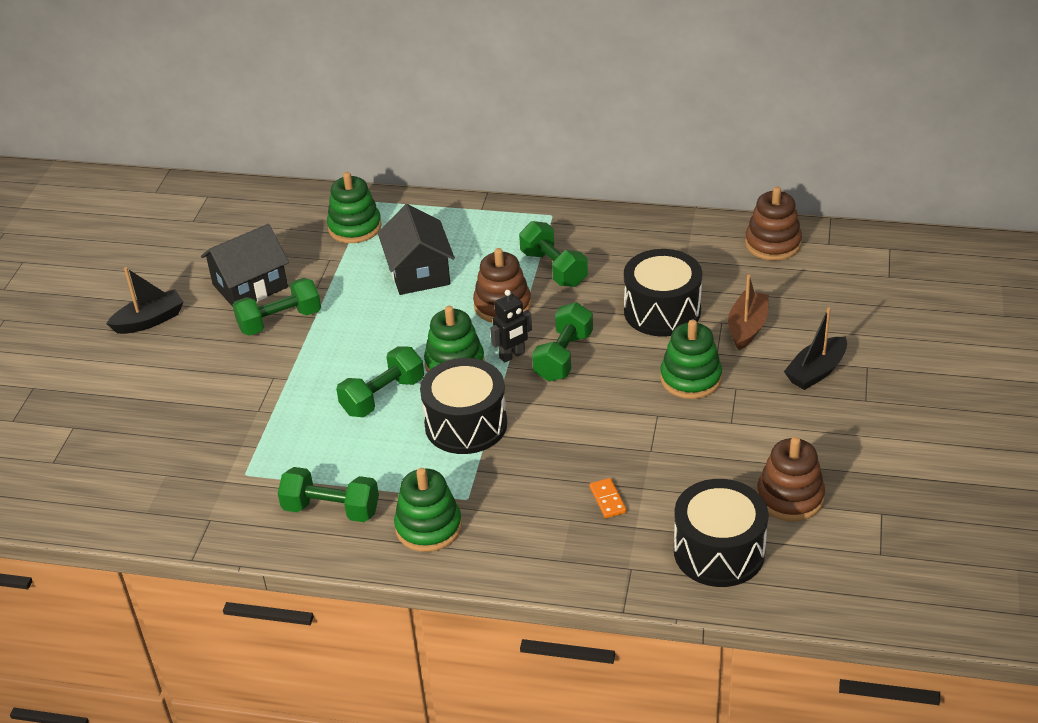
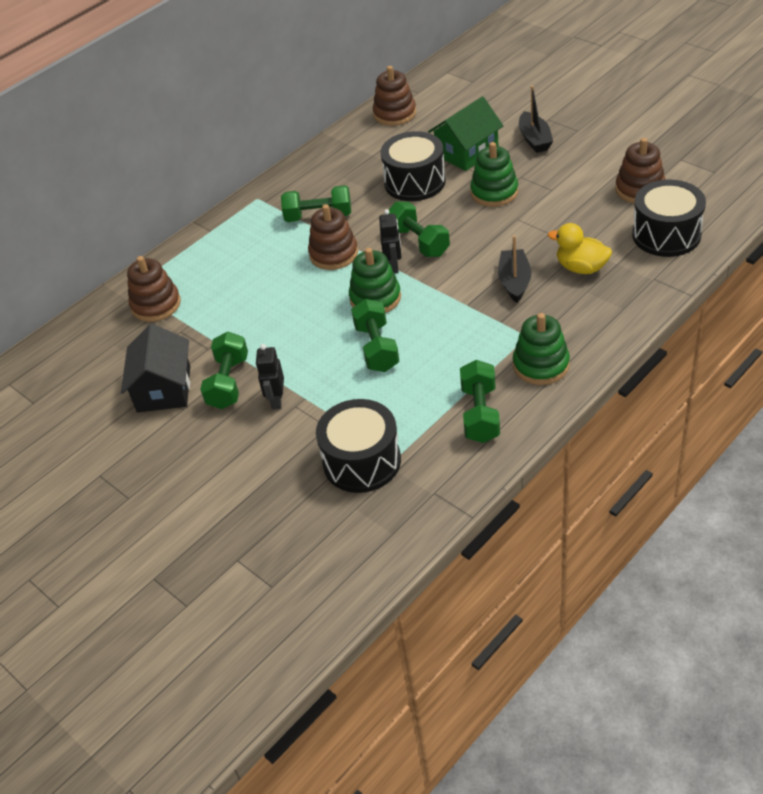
camera: 55 degrees left, 5 degrees up
black boat [106,267,184,334] -> black boat moved to [498,235,532,303]
green dumbbell [278,467,379,522] -> green dumbbell turned 45 degrees counterclockwise [460,360,500,443]
green stacking toy [327,172,382,243] -> brown stacking toy [127,256,181,322]
black house [378,204,455,295] -> none
black drum [420,358,507,454] -> black drum moved to [316,399,401,493]
orange domino [589,478,627,518] -> yellow duck [548,223,612,274]
brown boat [728,275,769,350] -> green house [428,96,503,171]
none -> black robot [256,344,284,410]

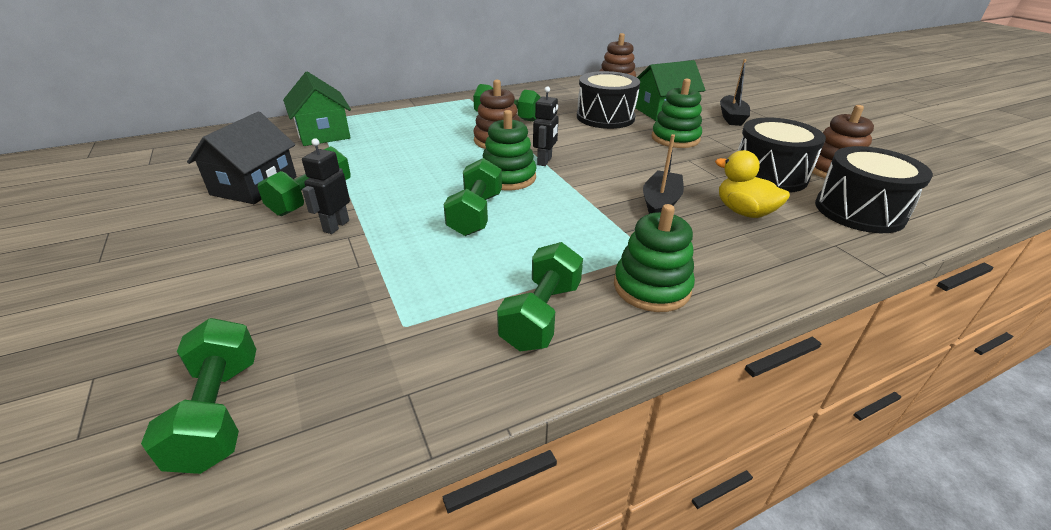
camera: 15 degrees right, 10 degrees down
brown stacking toy [127,256,181,322] -> green house [283,72,351,146]
black drum [316,399,401,493] -> black drum moved to [738,118,826,193]
green dumbbell [389,201,450,257] -> green dumbbell moved to [141,318,256,474]

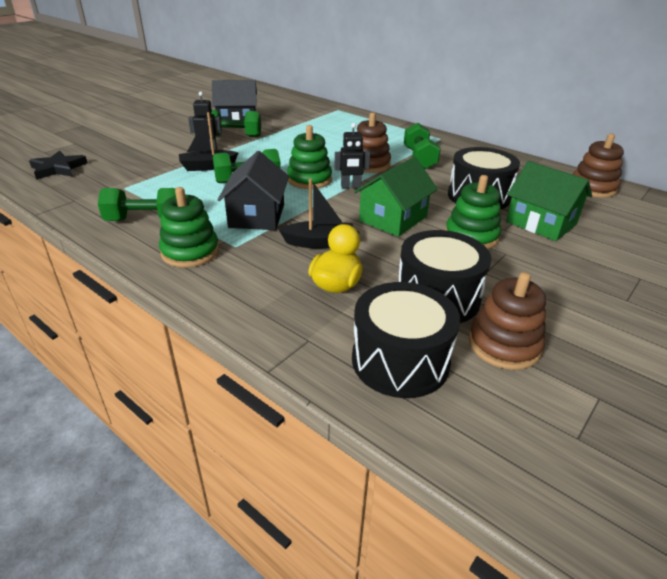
camera: 65 degrees right, 0 degrees up
green dumbbell [141,318,256,474] -> black star [29,151,87,180]
green house [283,72,351,146] -> green house moved to [354,156,438,237]
black boat [720,59,750,126] -> black boat moved to [179,112,239,171]
none -> black house [218,151,289,230]

